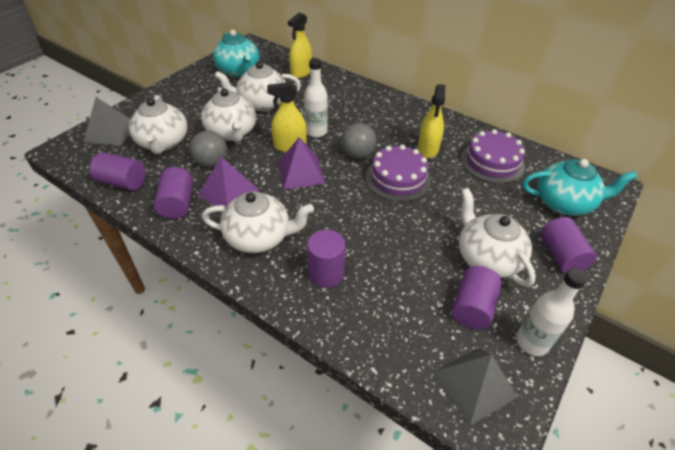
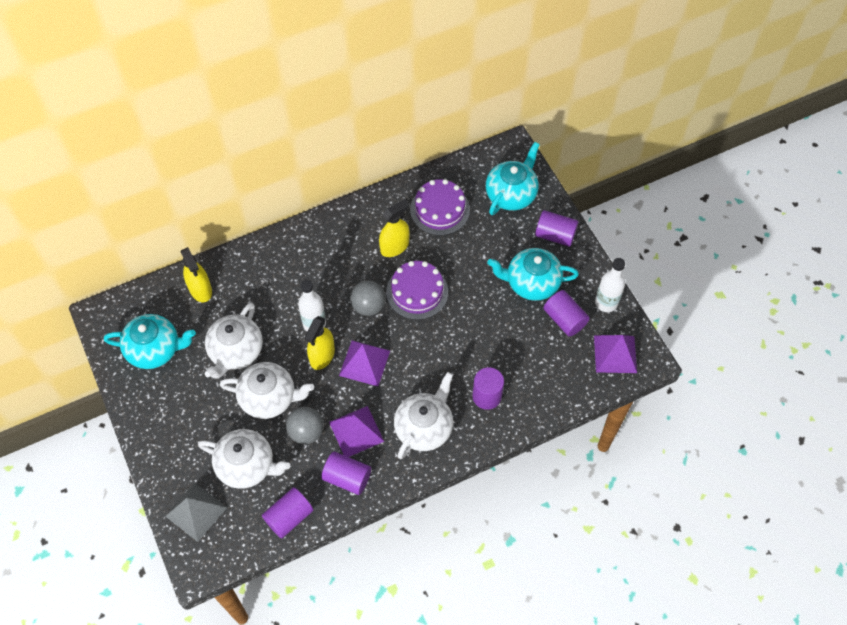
camera: 60 degrees left, 15 degrees up
yellow spray bottle [418,84,445,158] -> yellow spray bottle turned 75 degrees counterclockwise [379,199,410,257]
grey pyramid [433,348,518,426] -> purple pyramid [594,335,637,373]
white teapot [459,188,536,287] -> turquoise teapot [487,248,579,301]

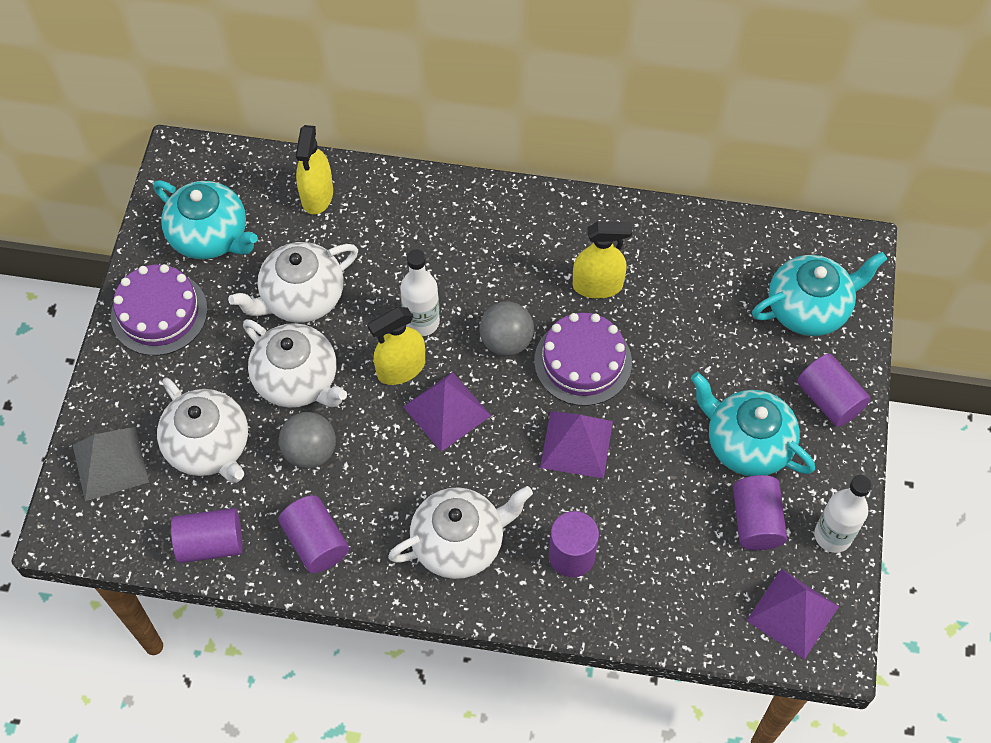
camera: 35 degrees right, 0 degrees up
purple pyramid [329,406,384,457] -> purple pyramid moved to [540,411,613,479]
purple cake [410,179,470,235] -> purple cake moved to [111,264,208,356]

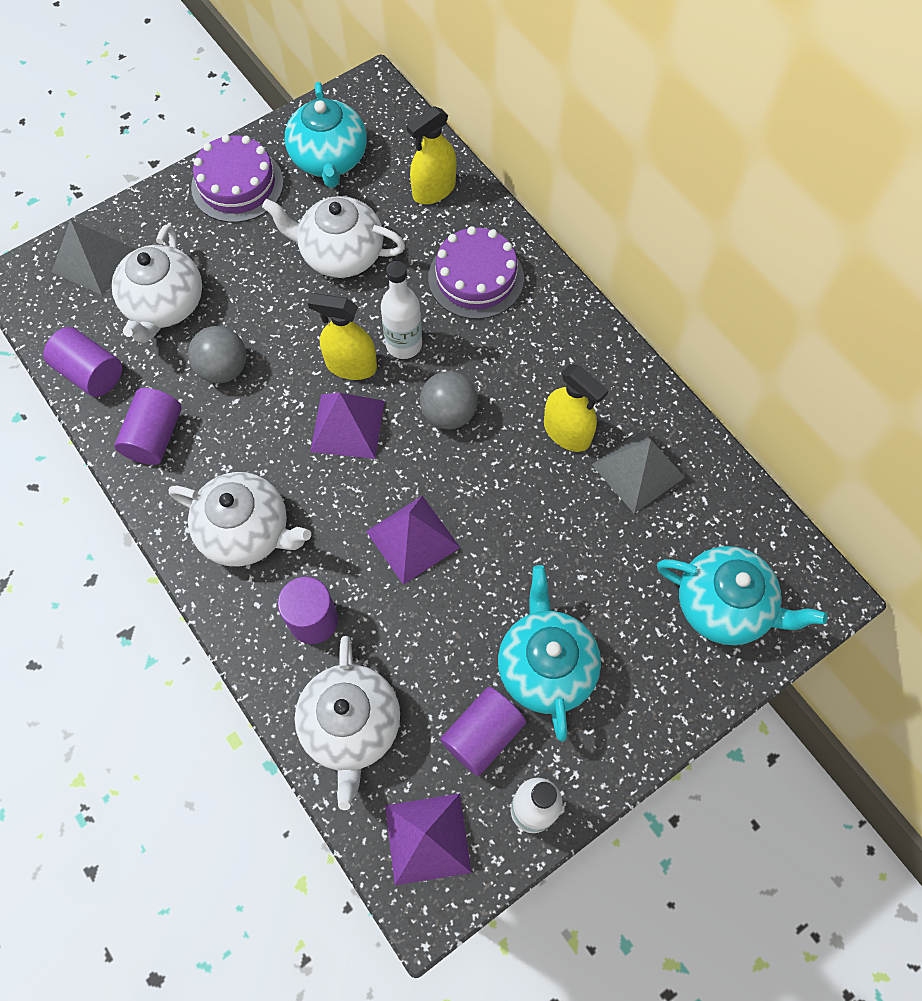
camera: 45 degrees right, 5 degrees up
white teapot [243,319,347,408] -> white teapot moved to [295,636,400,810]
purple cake [534,313,632,406] -> purple cake moved to [428,226,524,319]
purple cylinder [797,354,871,427] -> none
none -> grey pyramid [592,430,685,514]

